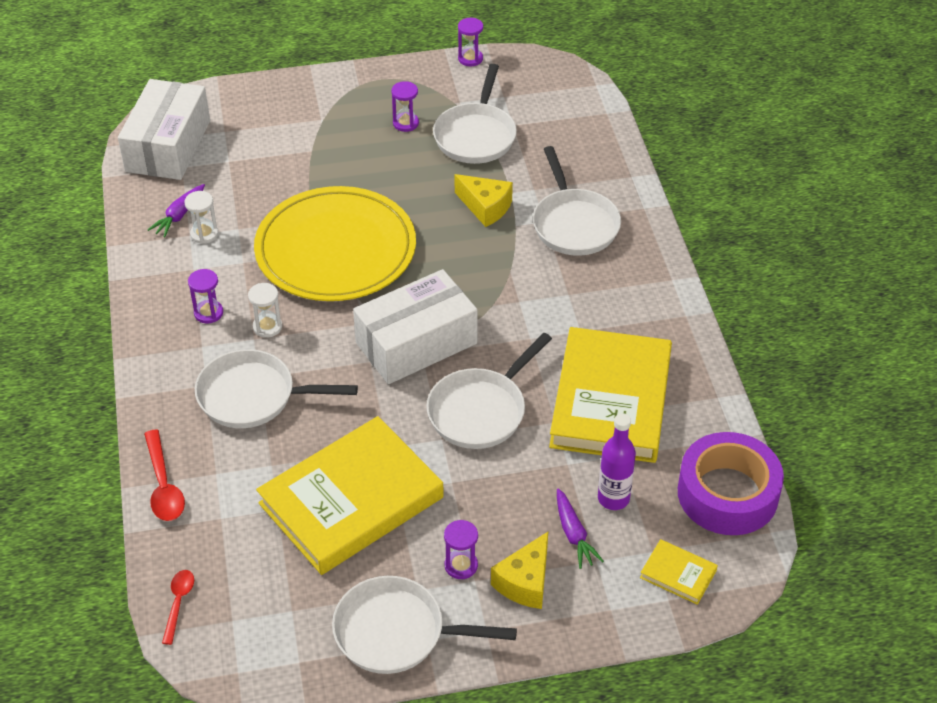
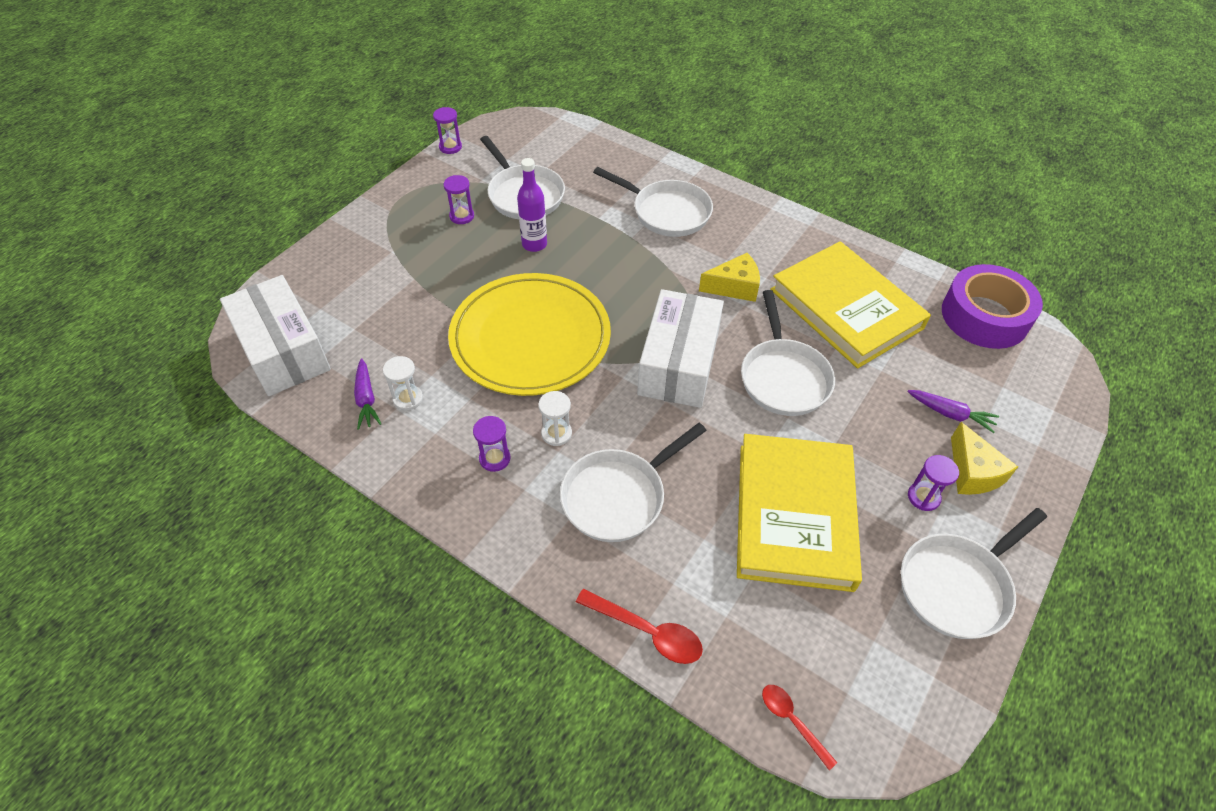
camera: 45 degrees left, 5 degrees up
yellow cheese [455,174,513,227] -> yellow cheese moved to [699,253,760,302]
purple bottle [598,413,636,510] -> purple bottle moved to [517,158,547,252]
yellow book [640,539,718,605] -> none

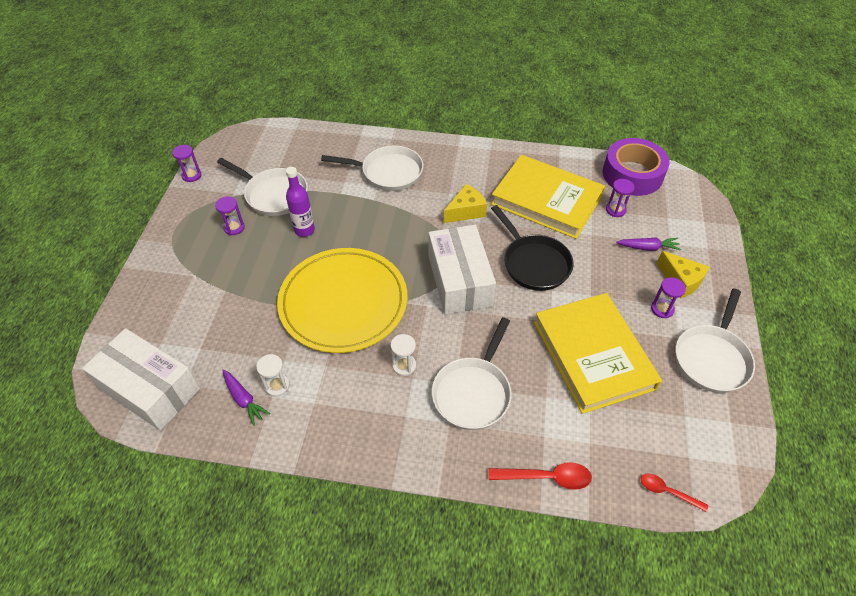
camera: 25 degrees left, 0 degrees up
purple hourglass [473,416,511,472] -> purple hourglass moved to [606,179,634,217]
white pan [741,290,835,416] -> black pan [491,205,574,291]

